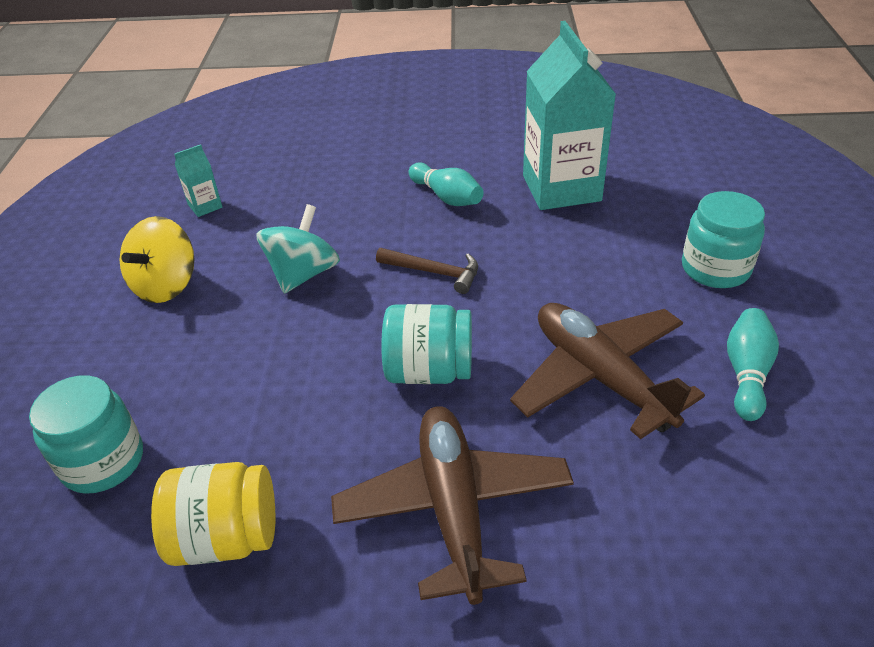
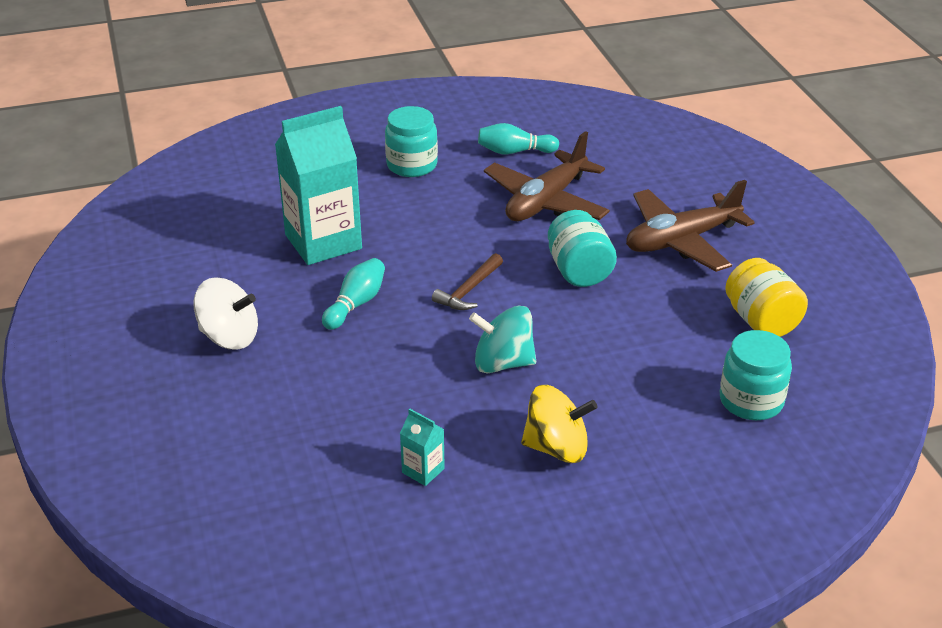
camera: 110 degrees left, 5 degrees down
brown hammer [376,248,478,294] -> brown hammer turned 150 degrees counterclockwise [432,253,503,310]
none -> white spinning top [194,277,258,350]

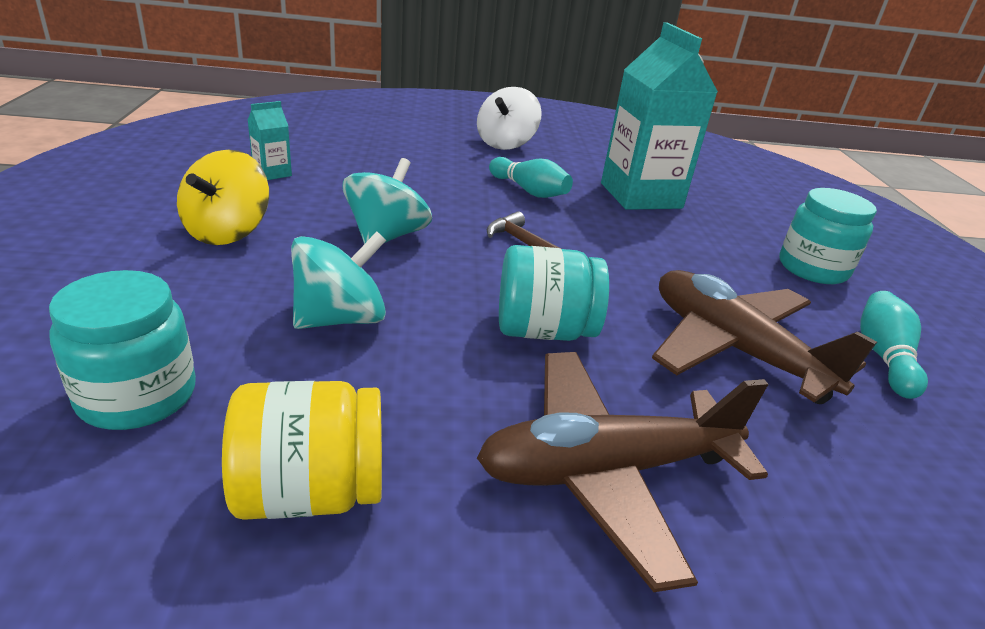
camera: 100 degrees right, 5 degrees down
brown plane [626,180,755,272] -> brown plane turned 90 degrees counterclockwise [477,352,768,592]
none -> turquoise spinning top [291,231,386,329]

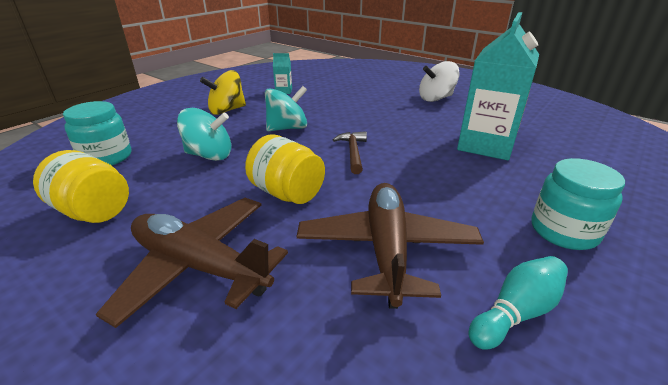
camera: 45 degrees right, 0 degrees up
turquoise bowling pin [489,157,573,198] -> none
turquoise jar [499,245,609,341] -> yellow jar [245,134,325,204]

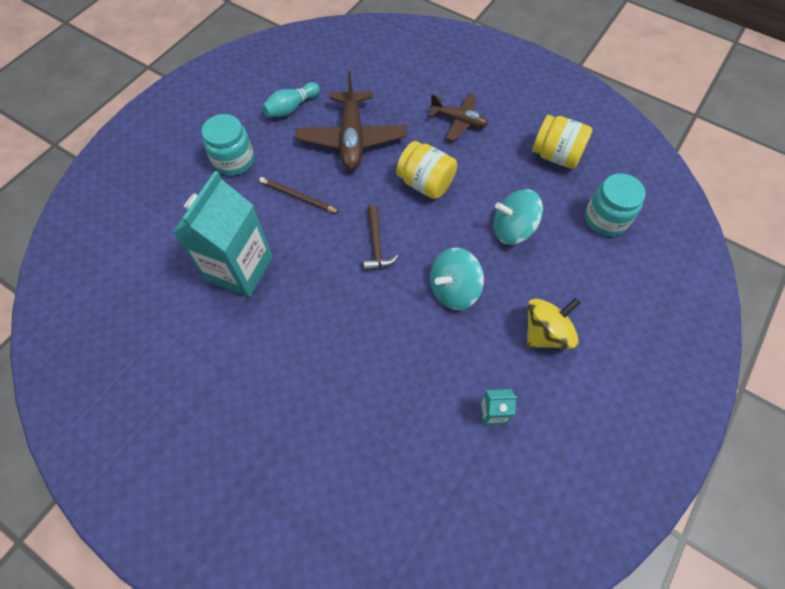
camera: 175 degrees right, 30 degrees up
brown plane [96,198,288,328] -> brown plane [428,93,488,141], size x0.61
white spinning top [419,61,460,102] -> none
none -> brown pencil [259,177,340,213]

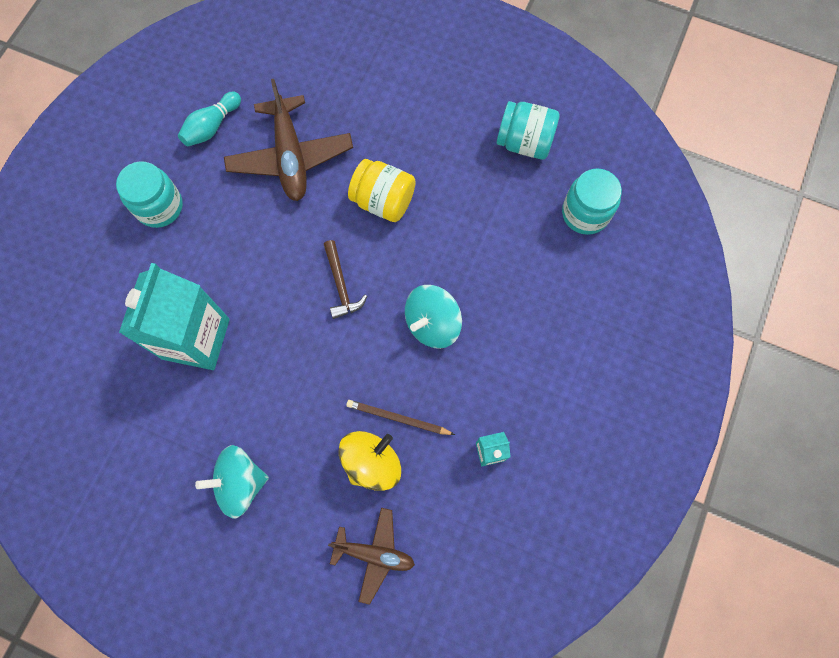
camera: 10 degrees left, 10 degrees up
brown pencil [259,177,340,213] -> brown pencil moved to [346,400,455,435]
brown plane [428,93,488,141] -> brown plane moved to [328,508,415,605]
turquoise spinning top [494,189,543,245] -> turquoise spinning top moved to [195,445,269,518]
yellow spinning top [527,298,581,349] -> yellow spinning top moved to [338,431,401,491]
yellow jar [532,115,592,169] -> turquoise jar [497,101,560,160]

